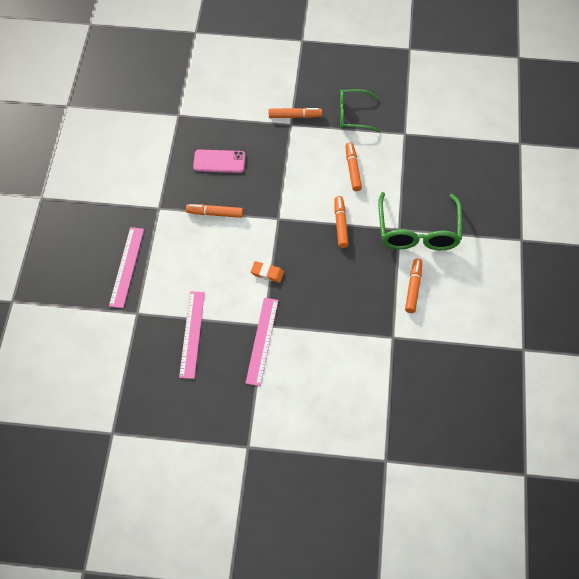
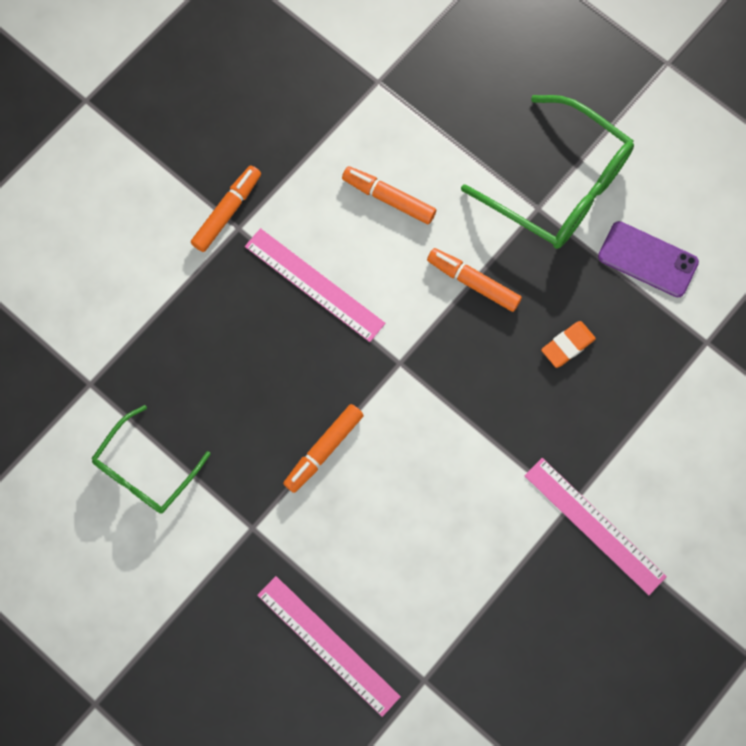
camera: 55 degrees left, 15 degrees up
pink ruler [179,291,205,379] -> pink ruler moved to [245,228,386,342]
pink phone [193,149,245,173] -> none
orange eraser [251,261,284,283] -> orange eraser moved to [541,321,596,368]
green glasses [340,89,380,132] -> green glasses moved to [91,405,211,514]
orange marker [405,258,422,313] -> purple phone [598,221,699,297]

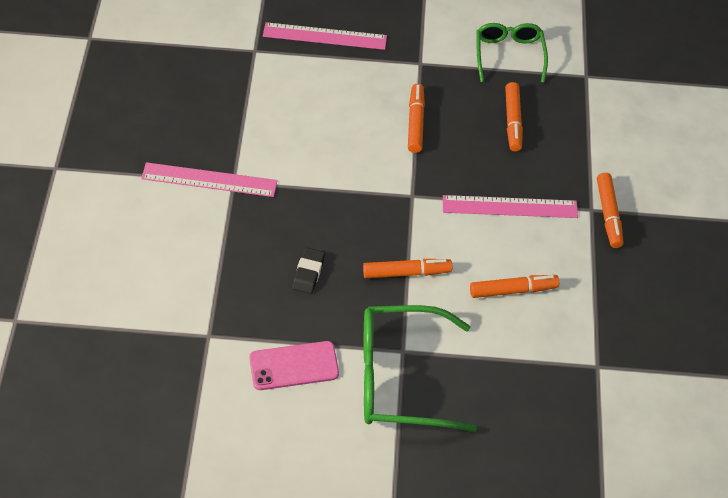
camera: 140 degrees right, 20 degrees down
orange eraser [541,321,596,368] -> black eraser [292,248,325,294]
purple phone [598,221,699,297] -> pink phone [249,341,339,390]
none -> orange marker [505,82,523,151]

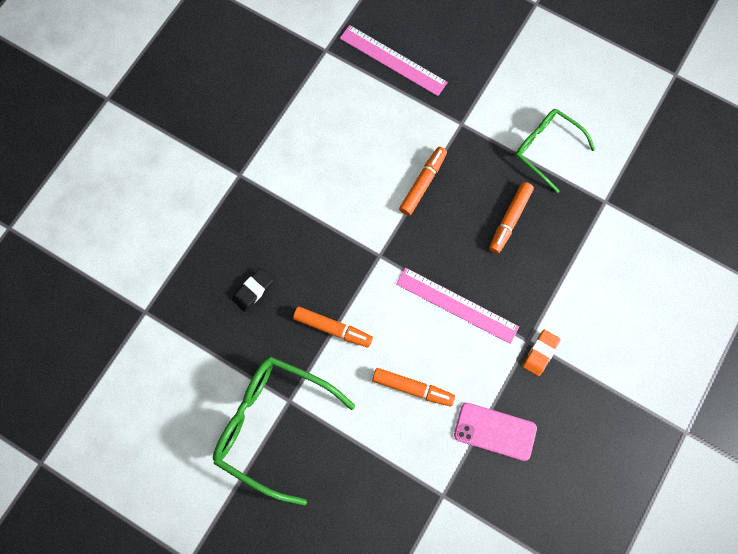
camera: 30 degrees right, 20 degrees up
pink ruler [141,162,277,197] -> none
pink phone [249,341,339,390] -> pink phone moved to [454,403,537,461]
green glasses [476,23,548,83] -> green glasses turned 75 degrees counterclockwise [515,109,596,193]
orange marker [597,173,624,248] -> orange eraser [523,330,561,376]

